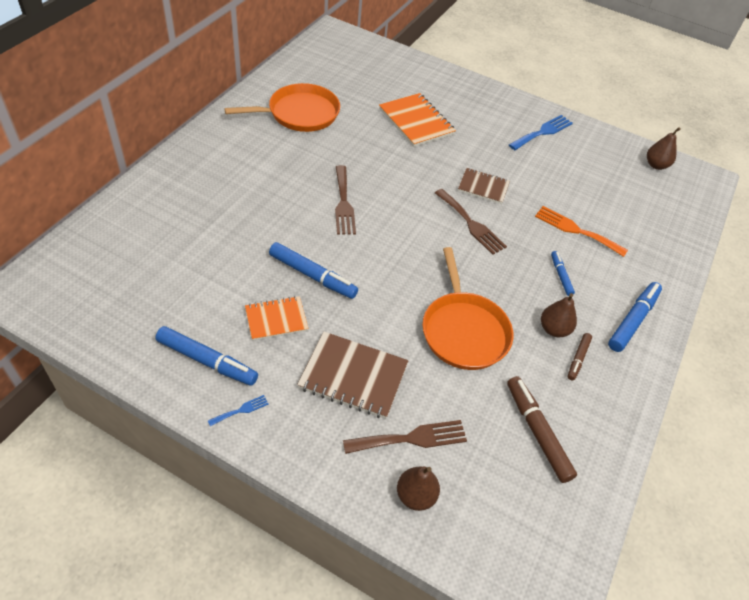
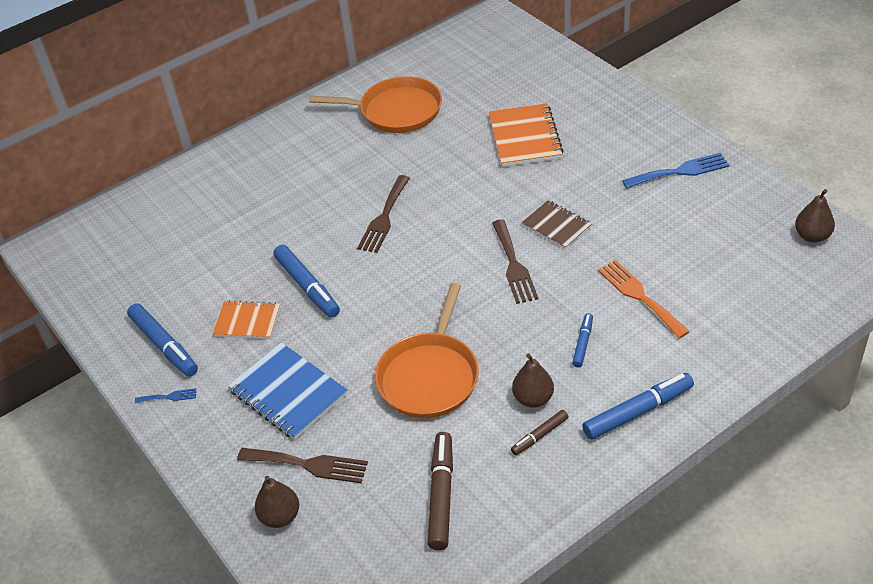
camera: 35 degrees right, 5 degrees down
brown notebook [297,332,408,419] -> blue notebook [228,342,348,440]

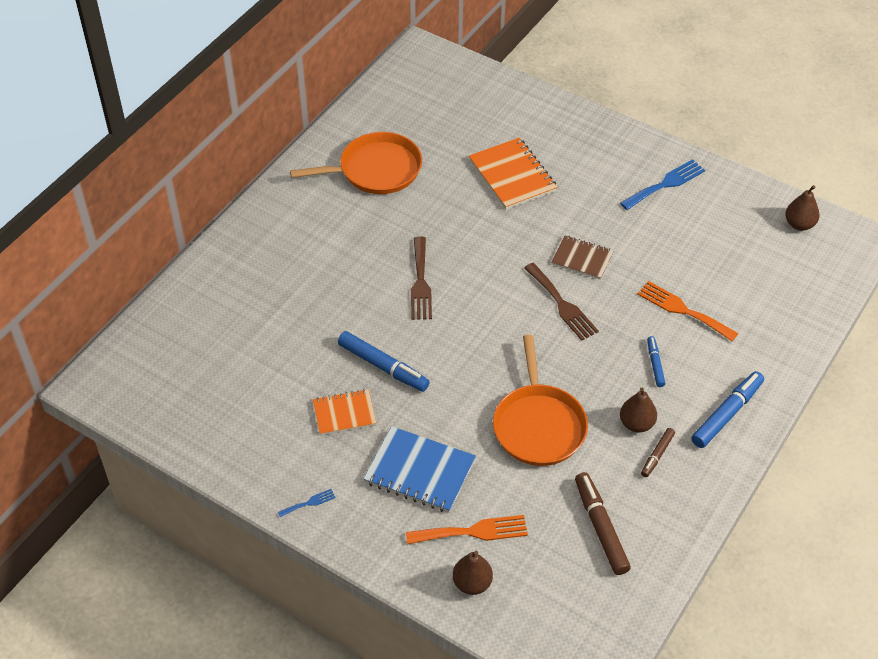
camera: 25 degrees left, 5 degrees up
blue marker [127,303,198,377] -> none
brown fork [237,448,368,483] -> orange fork [406,515,528,545]

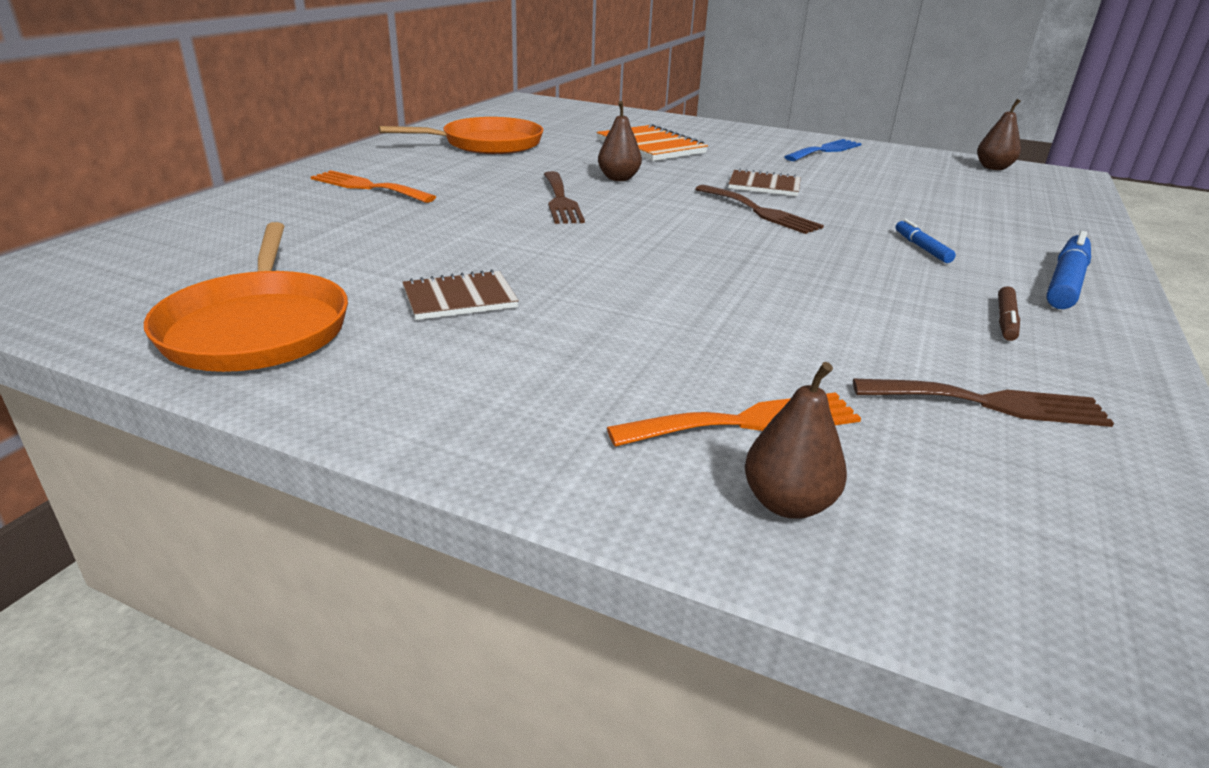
camera: 10 degrees left, 20 degrees down
blue fork [278,489,336,517] -> none
orange notebook [313,389,376,435] -> brown notebook [402,269,519,320]
blue marker [338,331,429,392] -> none
blue notebook [363,426,476,513] -> none
orange pan [493,335,588,466] -> orange pan moved to [144,222,348,372]
brown marker [575,472,631,575] -> brown fork [853,379,1114,427]
brown pear [620,388,657,433] -> brown pear moved to [598,101,642,181]
orange fork [637,281,739,341] -> orange fork moved to [311,170,436,203]

